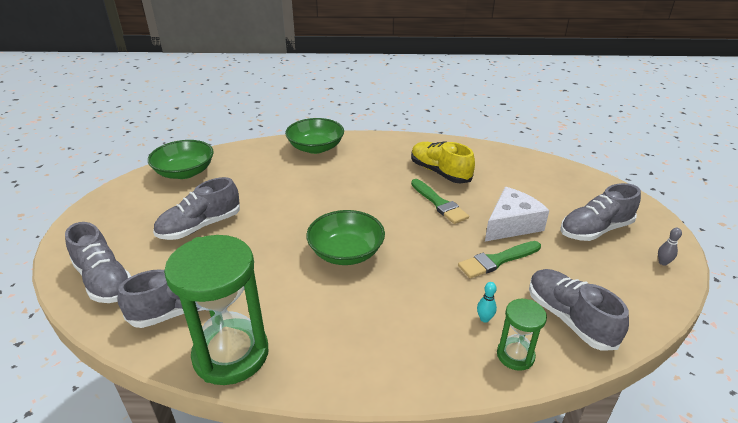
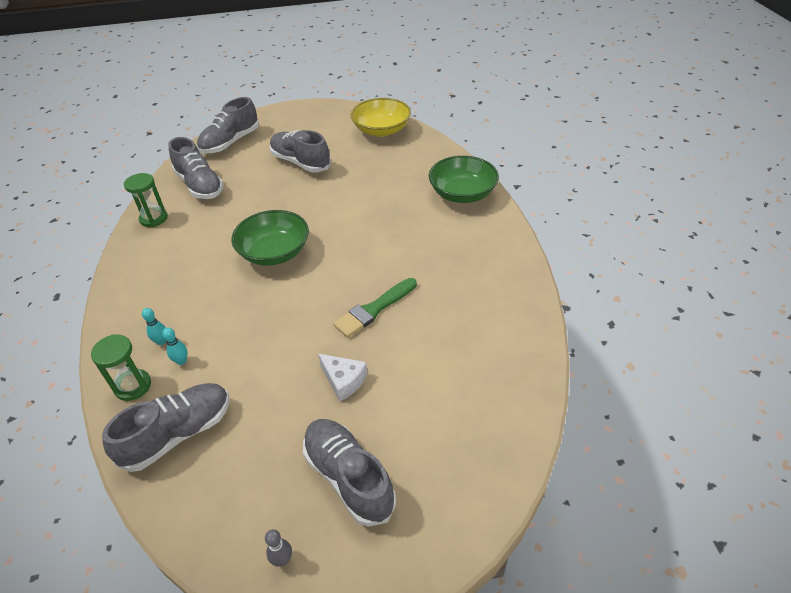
camera: 80 degrees right, 10 degrees up
green bowl [148,140,214,179] -> yellow bowl [350,98,411,137]
green hourglass [164,235,268,385] -> green hourglass [124,173,168,227], size x0.50
yellow shoe [411,142,475,183] -> none
green brush [458,241,541,278] -> none
white cheese [485,187,550,241] -> white cheese [318,354,367,401], size x0.61
none -> turquoise bowling pin [142,308,166,345]

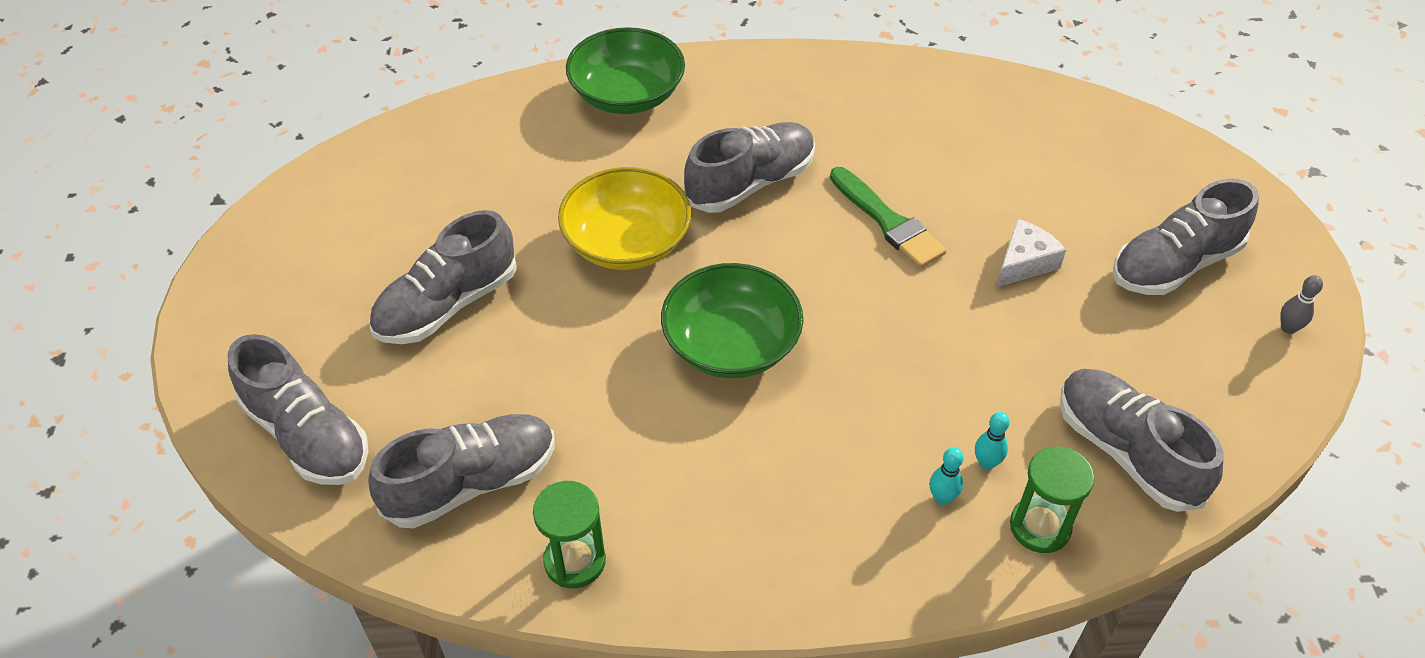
camera: 85 degrees left, 5 degrees up
yellow bowl [350,98,411,137] -> yellow bowl moved to [558,167,691,270]
none -> grey shoe [684,122,815,213]

